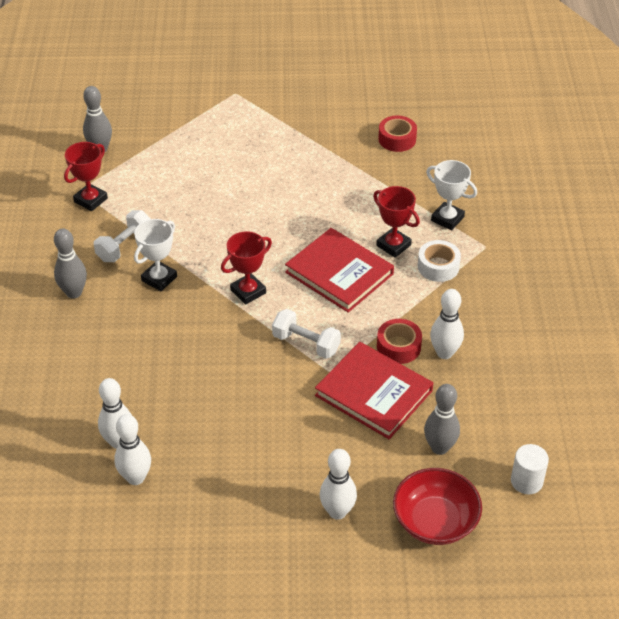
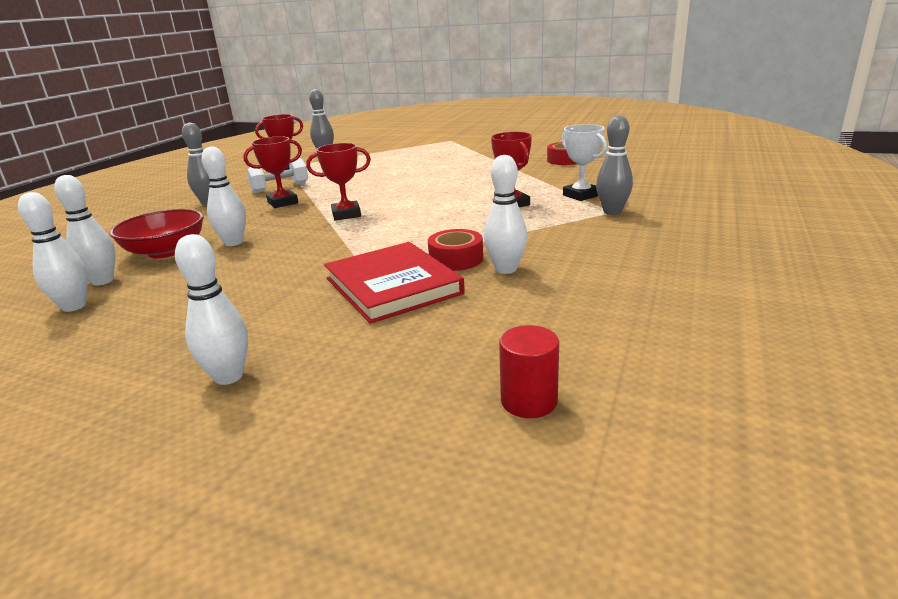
camera: 25 degrees right, 20 degrees down
white trophy [134,219,177,291] -> red trophy [243,136,302,208]
white dumbbell [272,309,341,359] -> none
red book [285,228,394,313] -> none
red bowl [393,468,482,545] -> red bowl moved to [109,209,204,258]
white tape [418,240,461,282] -> none
grey bowling pin [424,384,460,455] -> grey bowling pin moved to [596,115,633,215]
white cylinder [511,444,549,494] -> red cylinder [499,325,559,418]
none -> white bowling pin [201,146,246,246]

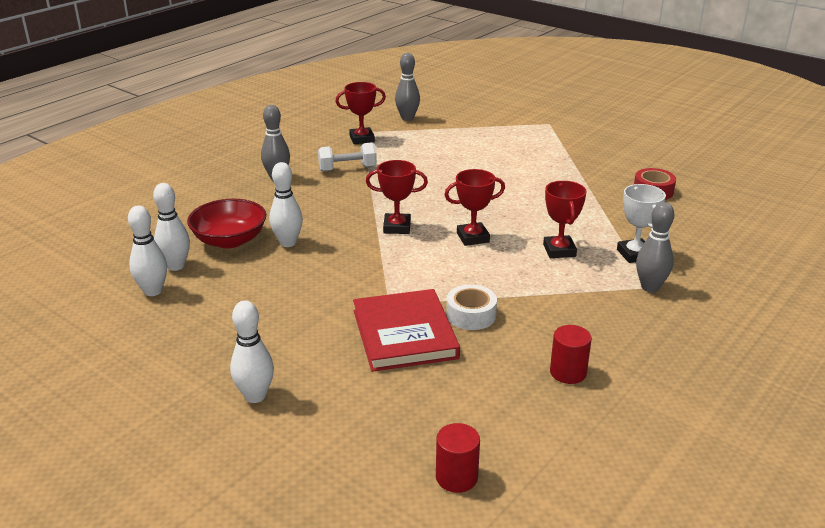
camera: 15 degrees right, 5 degrees up
red trophy [243,136,302,208] -> red trophy moved to [445,169,505,246]
red tape [428,229,483,271] -> white tape [446,285,497,330]
white bowling pin [484,155,527,274] -> none
none -> red cylinder [550,325,592,384]

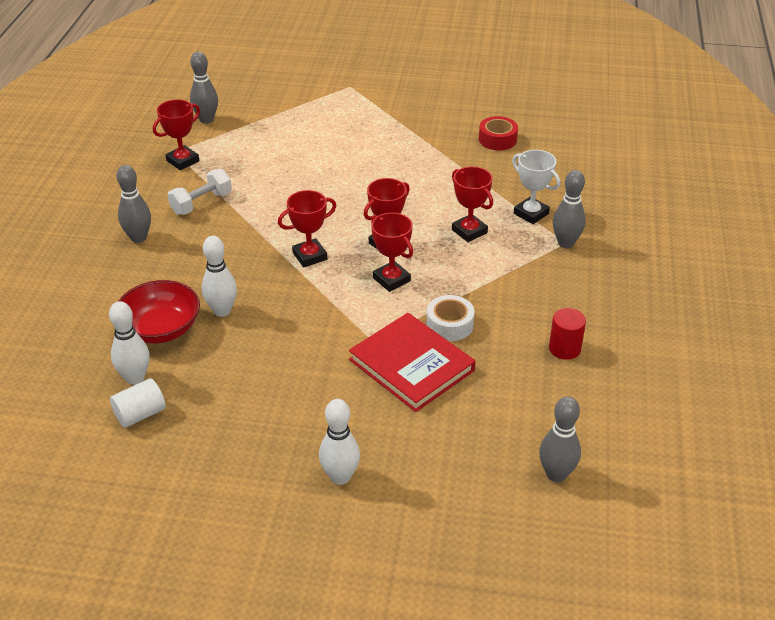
camera: 30 degrees left, 10 degrees up
white bowling pin [128,205,167,296] -> white cylinder [110,378,166,428]
red cylinder [436,423,480,493] -> grey bowling pin [539,396,581,482]
none -> red trophy [371,213,413,292]

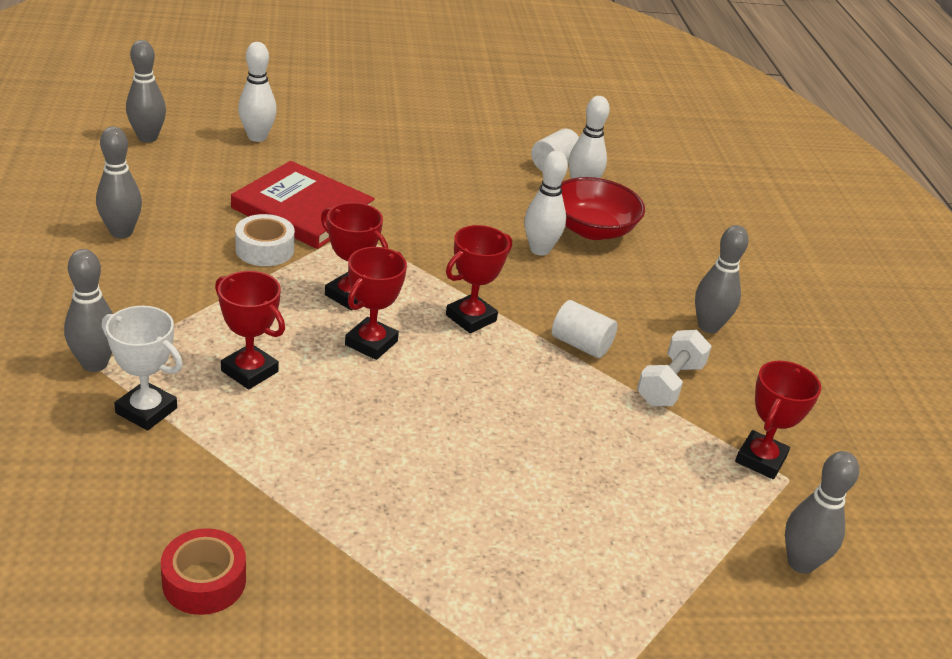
camera: 160 degrees right, 5 degrees down
white bowling pin [319,399,360,485] -> white bowling pin moved to [238,42,277,142]
red cylinder [549,308,586,360] -> grey bowling pin [96,126,142,238]
none -> white cylinder [552,300,617,358]

